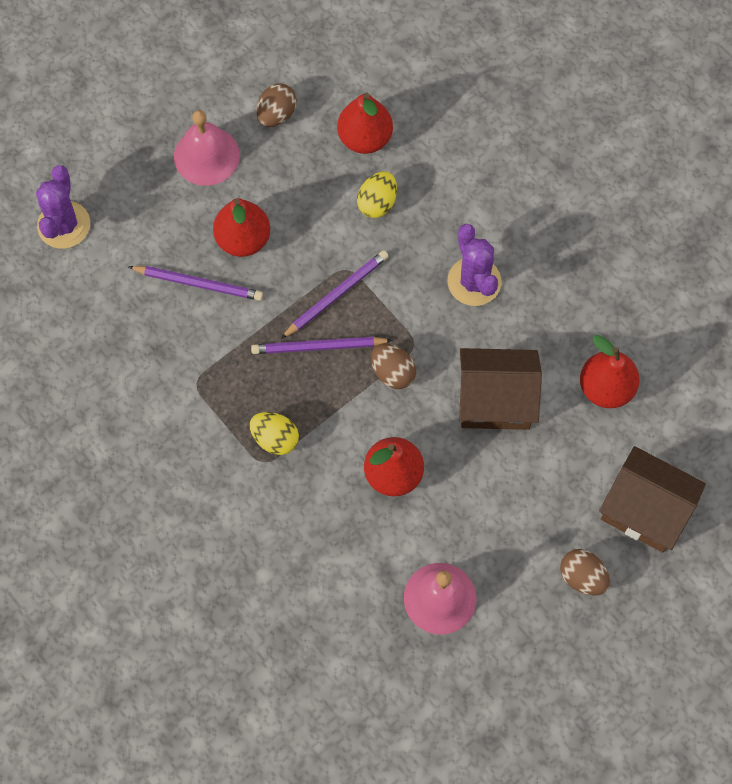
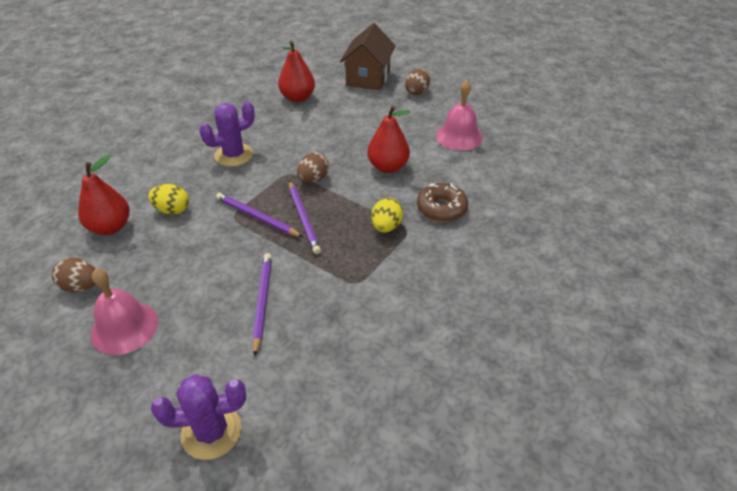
camera: 105 degrees left, 25 degrees down
red pear [213,198,270,257] -> none
brown house [459,348,542,430] -> none
none -> brown donut [417,183,468,222]

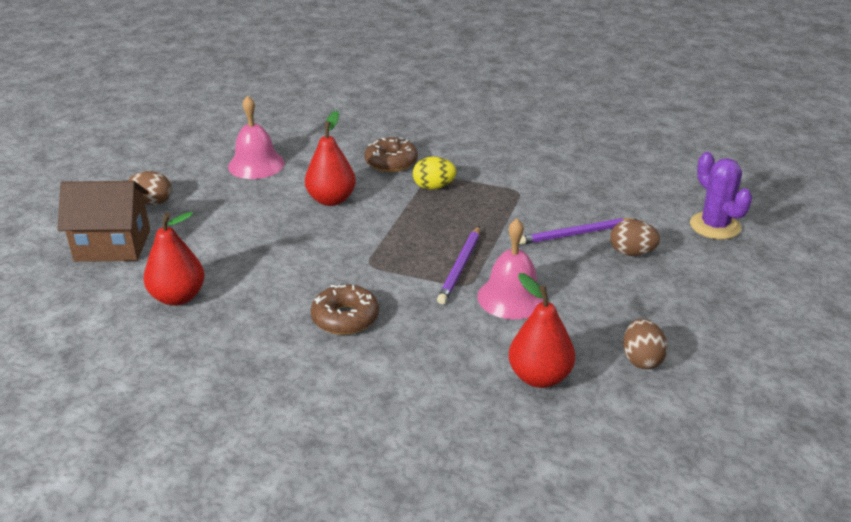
camera: 105 degrees left, 10 degrees down
pink bell [90,268,158,355] -> pink bell moved to [477,218,543,319]
yellow egg [148,184,189,215] -> none
purple cactus [199,101,255,167] -> brown donut [311,284,379,335]
purple pencil [289,181,321,254] -> none
brown egg [297,152,329,183] -> brown egg moved to [610,219,660,256]

